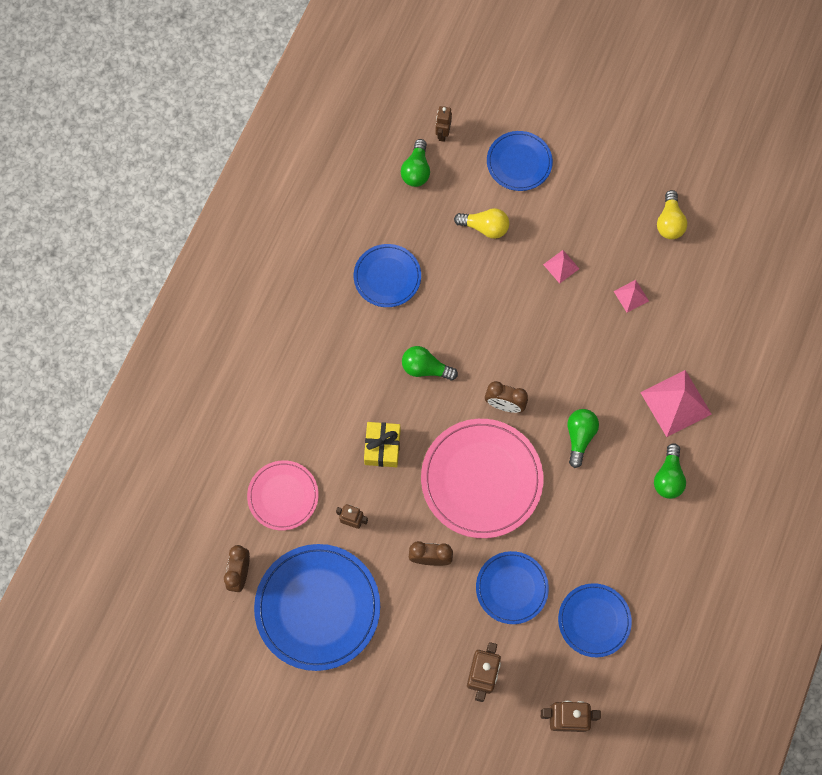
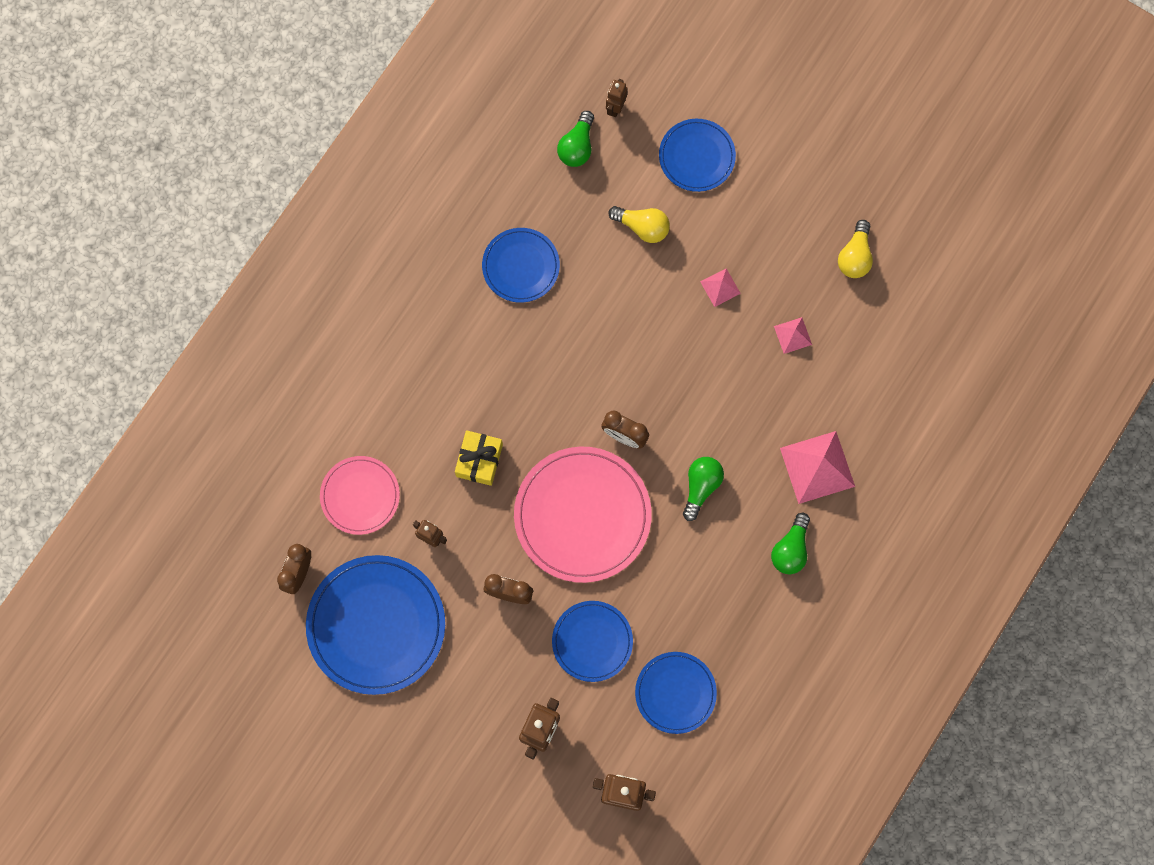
camera: 10 degrees right, 5 degrees up
green light bulb [402,346,458,380] -> none

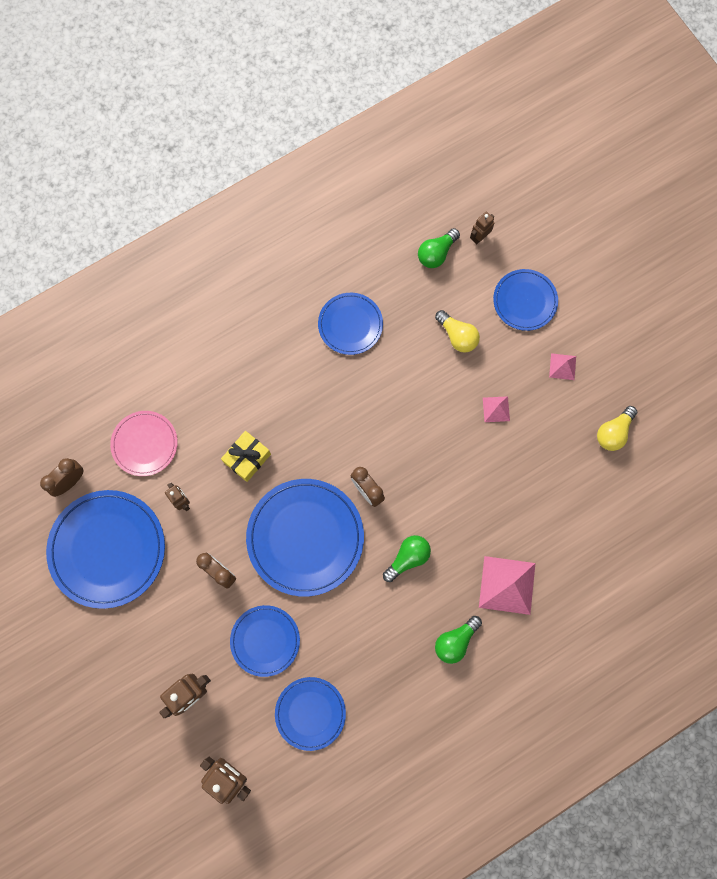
camera: 25 degrees right, 0 degrees up
pink plate [514,447,652,583] -> blue plate [246,479,364,597]
pink pyramid [774,317,812,354] -> pink pyramid moved to [549,353,576,380]

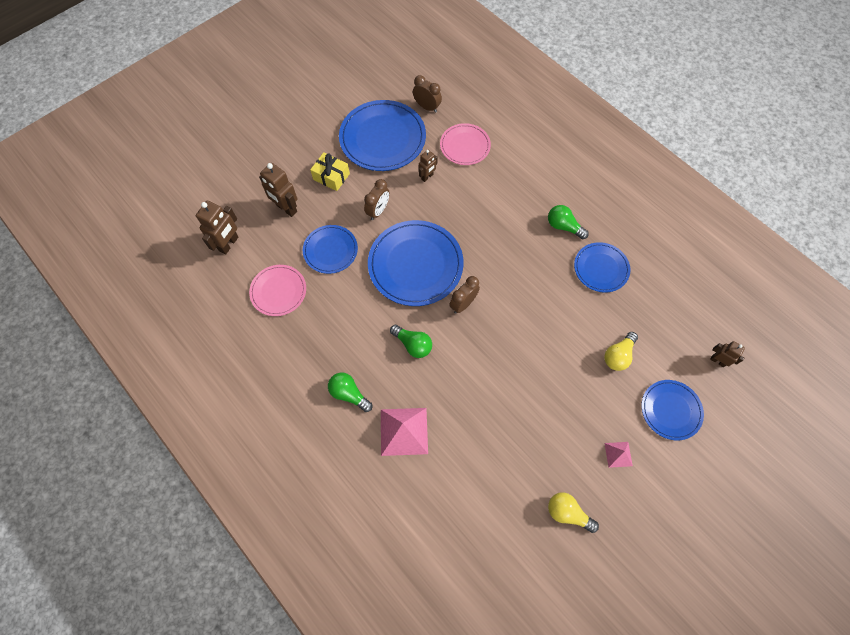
camera: 80 degrees right, 10 degrees down
yellow gift [221,431,271,482] -> yellow gift moved to [310,152,350,191]
blue plate [275,677,346,751] -> pink plate [249,265,306,316]
green light bulb [418,228,460,268] -> green light bulb moved to [548,205,589,239]
pink pyramid [483,396,510,422] -> none

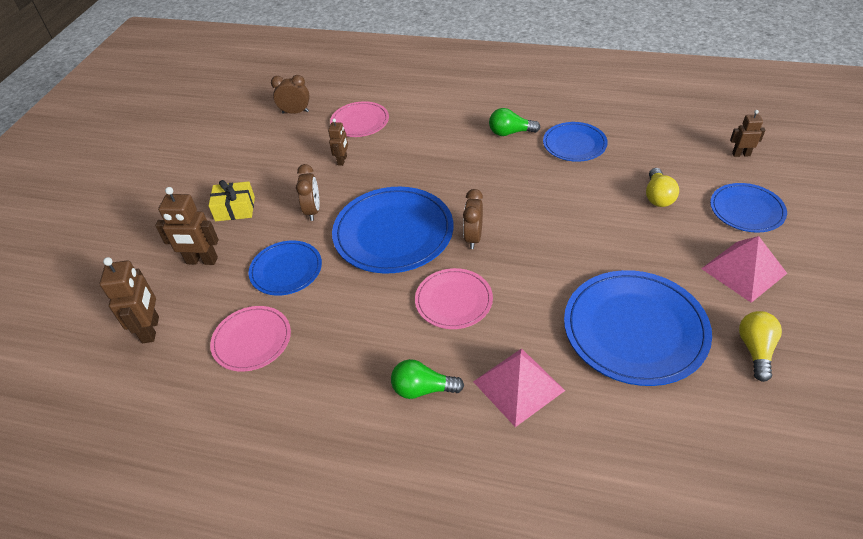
camera: 30 degrees left, 20 degrees down
blue plate [339,100,426,171] -> blue plate moved to [564,270,712,386]
green light bulb [390,325,432,358] -> pink plate [415,268,493,329]
yellow light bulb [548,492,599,533] -> yellow light bulb turned 105 degrees clockwise [739,311,782,382]
pink pyramid [604,442,633,468] -> pink pyramid [701,236,787,303], size x1.95

